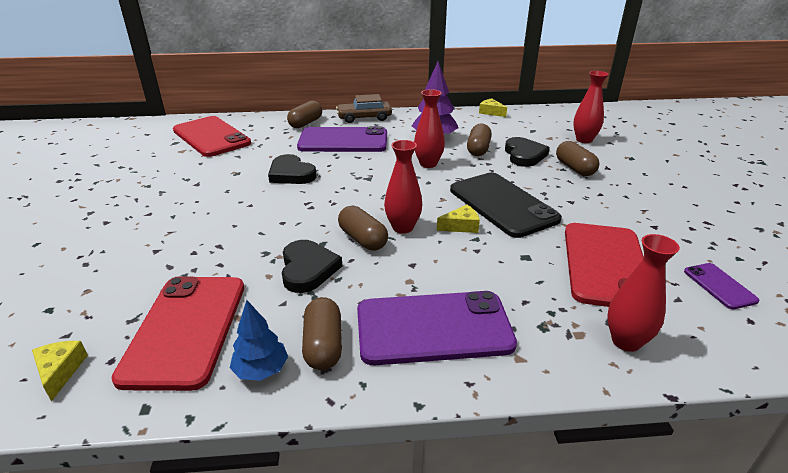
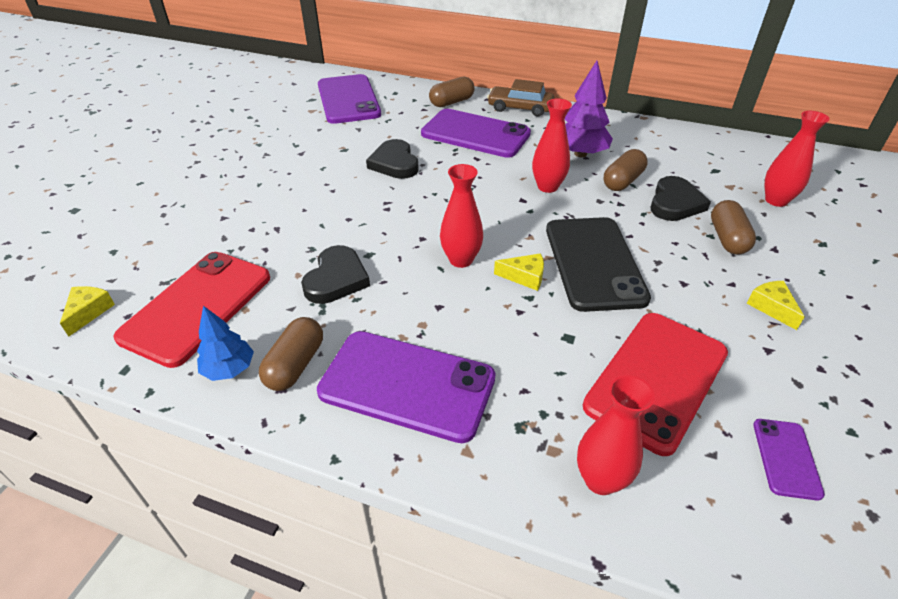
camera: 25 degrees right, 10 degrees up
red phone [173,116,251,157] -> purple phone [318,74,381,124]
brown capsule [338,206,388,250] -> none
yellow cheese [479,98,507,117] -> yellow cheese moved to [746,281,805,330]

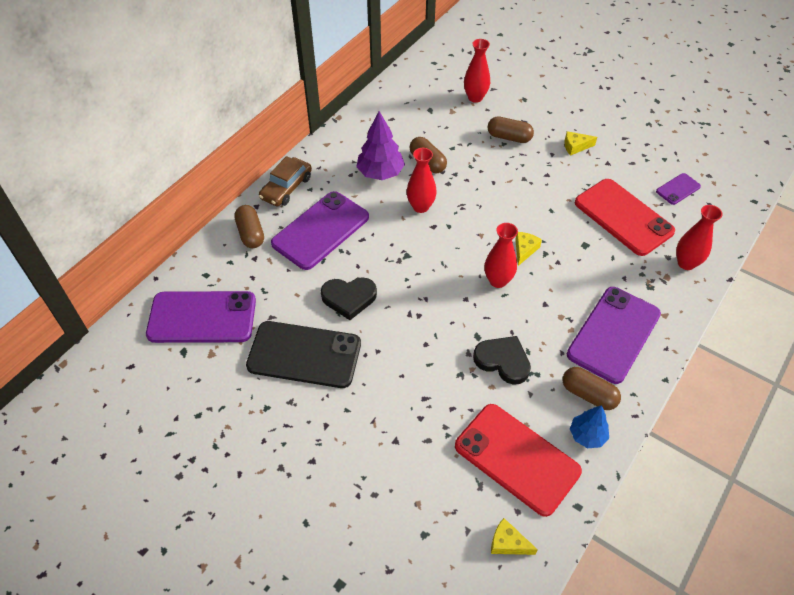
camera: 75 degrees left, 10 degrees up
black phone [546,217,651,312] -> black phone moved to [246,321,361,388]
black heart [651,176,711,221] -> none
purple phone [753,419,825,501] -> purple phone turned 60 degrees counterclockwise [656,173,701,205]

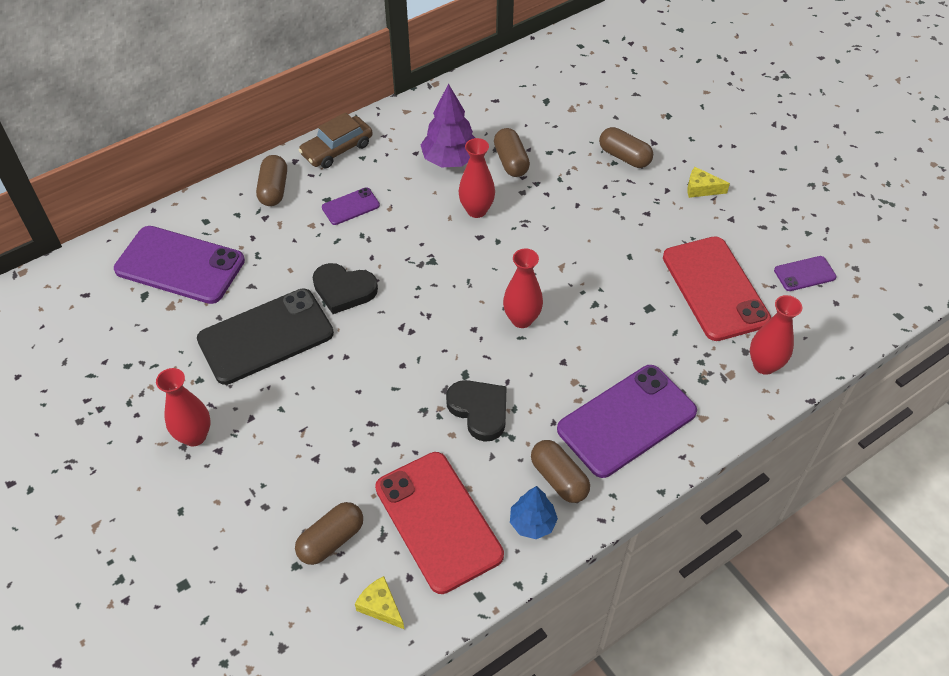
camera: 20 degrees right, 0 degrees up
black phone [246,321,361,388] -> black phone turned 60 degrees counterclockwise [197,289,334,385]
purple phone [271,191,369,270] -> purple phone [322,188,380,225], size x0.47
red vase [464,39,490,103] -> red vase moved to [156,368,211,446]
yellow cheese [515,232,542,266] -> none
none -> brown capsule [295,502,363,565]

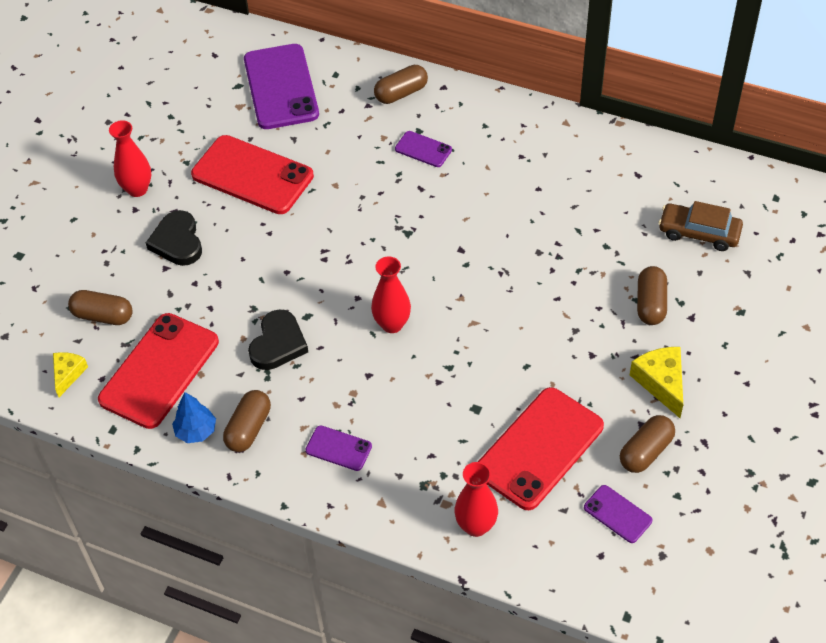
camera: 60 degrees right, 0 degrees up
black phone [197,289,334,385] -> red phone [191,135,314,214]
brown car [299,112,373,168] -> brown car moved to [658,201,743,251]
black heart [313,263,378,314] -> black heart moved to [146,210,202,266]
purple tree [420,84,475,168] -> none
red vase [459,138,495,218] -> none
brown capsule [494,128,530,177] -> brown capsule moved to [620,415,675,473]
purple phone [557,365,697,478] -> purple phone [305,425,372,471], size x0.47
yellow cheese [687,167,730,198] -> yellow cheese [630,347,683,418], size x1.54

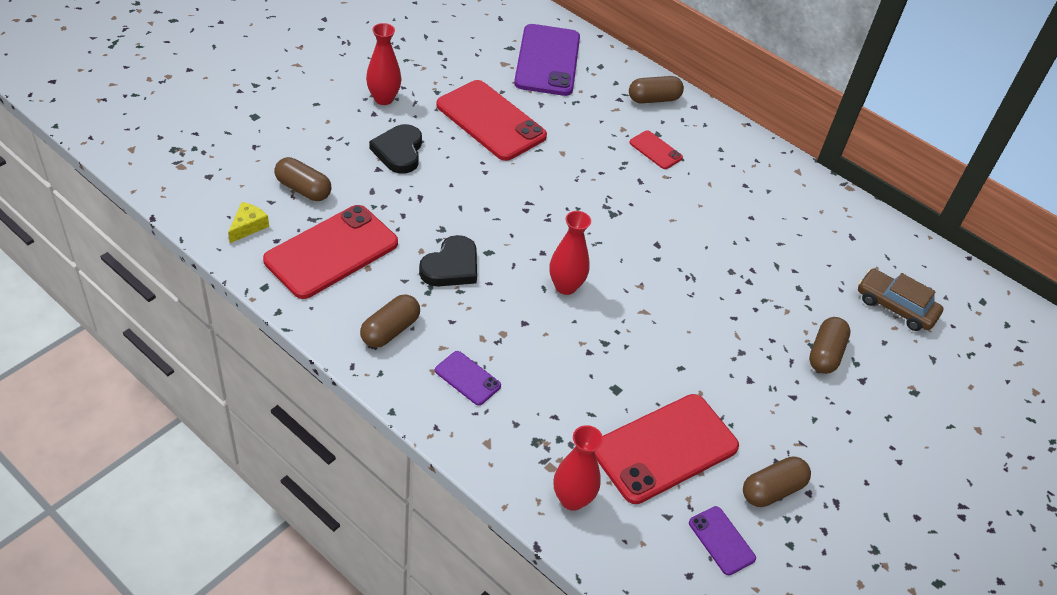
camera: 10 degrees right, 5 degrees down
blue tree [172,392,216,443] -> none
purple phone [395,131,452,167] -> red phone [629,130,683,169]
yellow cheese [630,347,683,418] -> none

